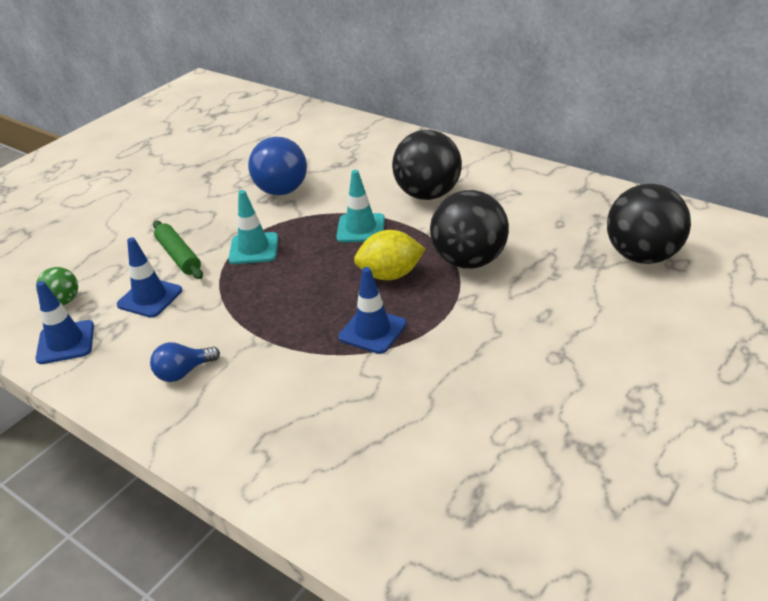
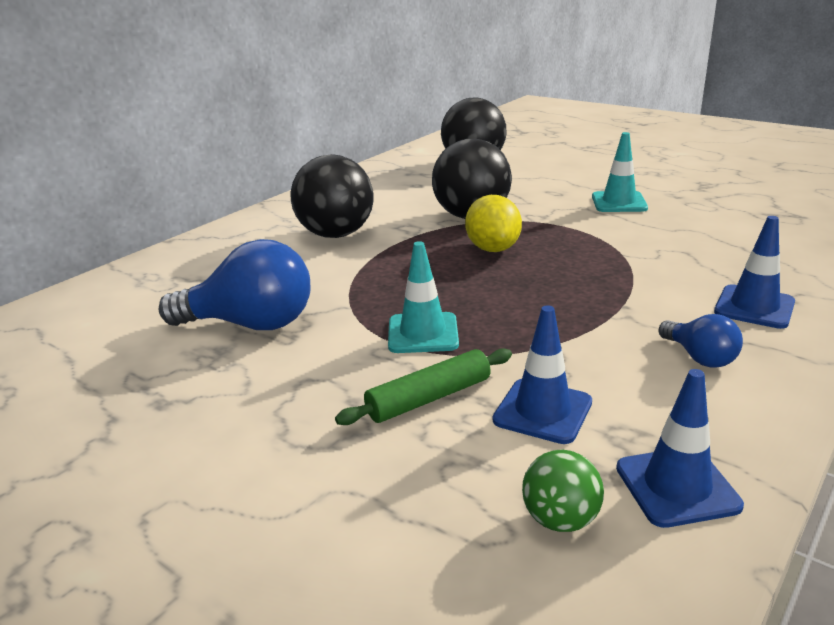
camera: 90 degrees left, 10 degrees down
turquoise traffic cone [336,170,385,242] -> turquoise traffic cone moved to [592,132,648,212]
blue traffic cone [338,267,407,354] -> blue traffic cone moved to [714,216,795,329]

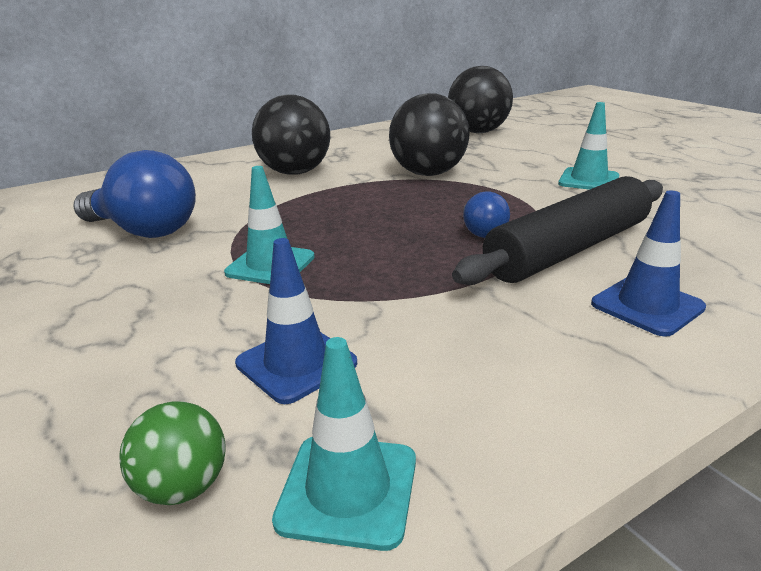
camera: 20 degrees right, 0 degrees up
green rolling pin [335,348,512,425] -> none
yellow lemon [465,195,522,252] -> none
blue traffic cone [616,369,744,528] -> turquoise traffic cone [272,337,416,551]
blue light bulb [659,314,743,368] -> blue light bulb moved to [463,191,510,238]
none -> black rolling pin [452,176,663,285]

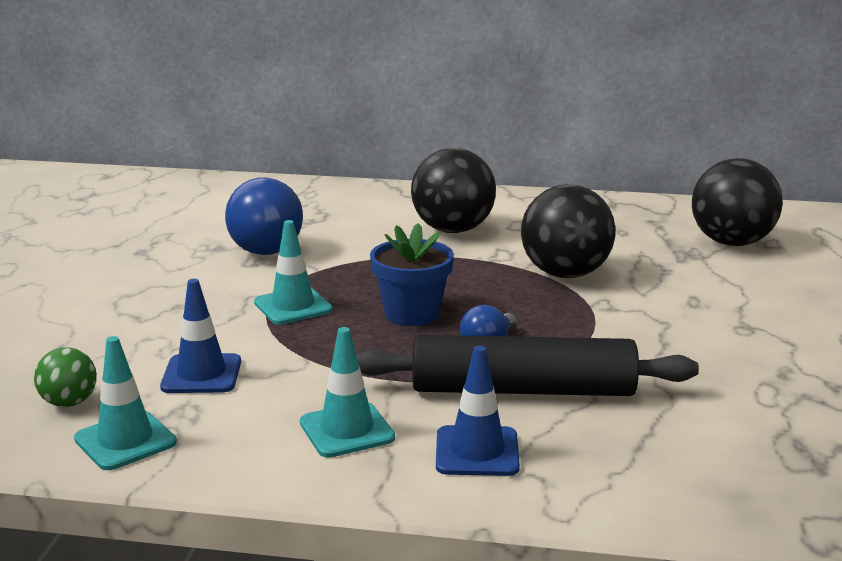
camera: 40 degrees right, 5 degrees down
turquoise traffic cone [558,102,619,190] -> turquoise traffic cone moved to [300,327,395,458]
none -> blue flower pot [370,223,454,326]

